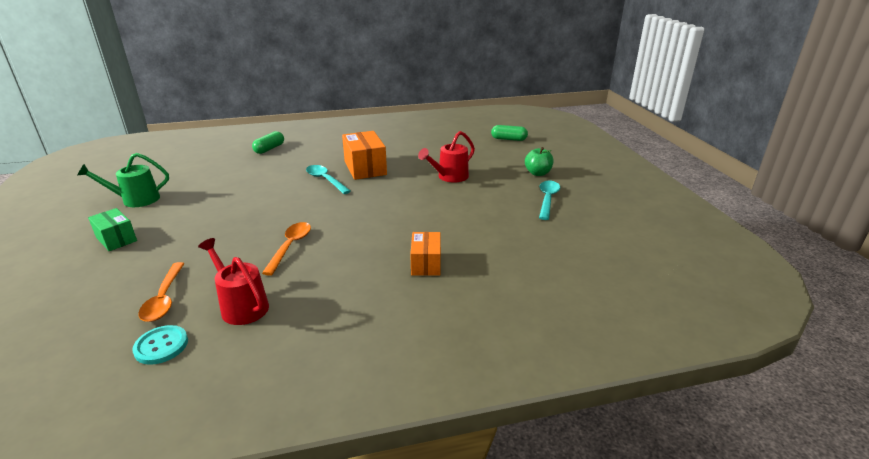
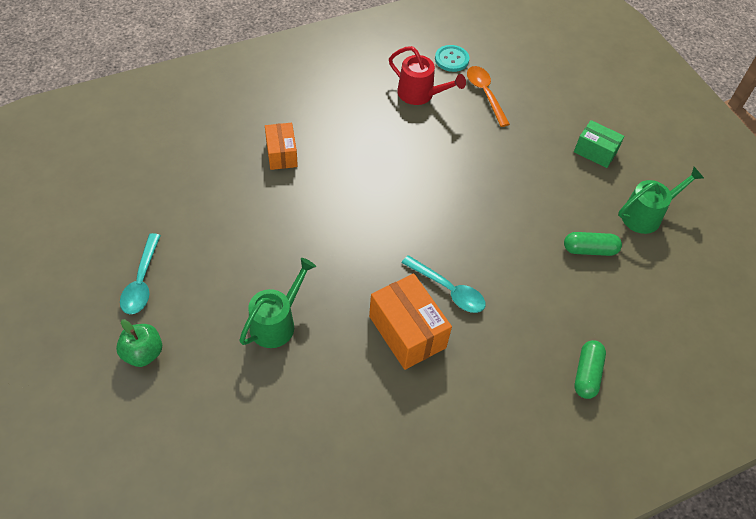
camera: 165 degrees right, 25 degrees up
orange spoon [262,222,311,276] -> none
red watering can [418,131,475,183] -> green watering can [239,258,316,348]
green capsule [491,125,528,141] -> green capsule moved to [564,232,622,256]

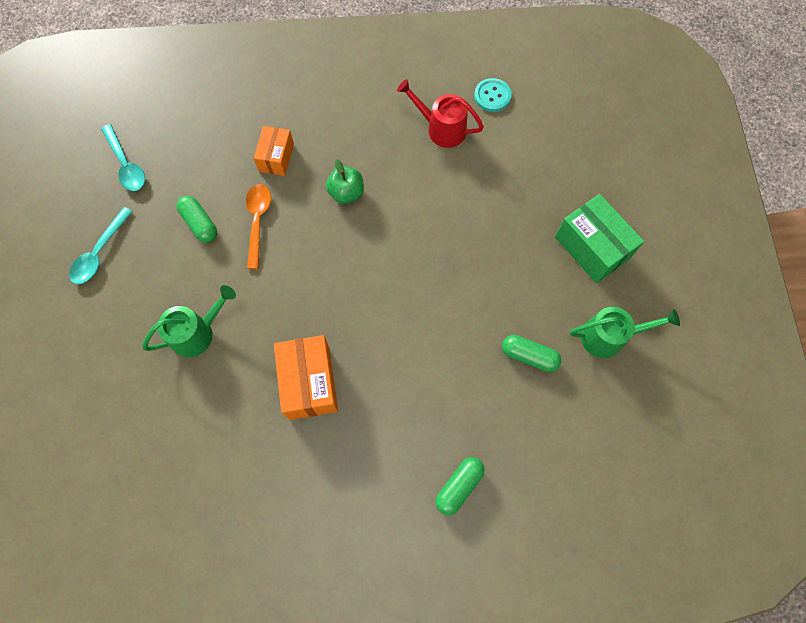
camera: 25 degrees right, 15 degrees up
green apple [116,319,162,367] -> green apple moved to [326,159,364,204]
red watering can [389,46,466,105] -> red watering can turned 150 degrees clockwise [397,79,484,148]
turquoise spoon [402,255,486,313] -> turquoise spoon moved to [101,124,145,191]
orange spoon [467,66,510,127] -> orange spoon moved to [246,184,271,269]
green box [574,120,624,168] -> green box [555,194,644,283], size x1.59
none -> green capsule [177,196,217,243]

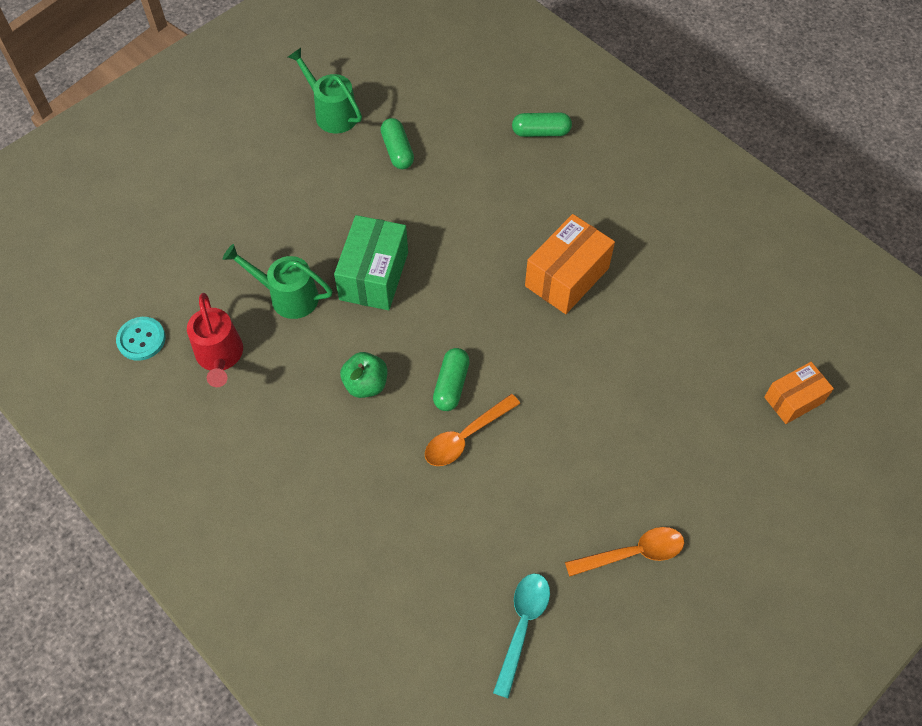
camera: 130 degrees left, 10 degrees down
turquoise spoon [69,207,133,284] -> orange spoon [565,527,684,577]
green watering can [142,285,236,357] -> green watering can moved to [223,244,333,319]
green capsule [177,196,217,243] -> green capsule moved to [433,348,470,411]
orange box [253,126,294,176] -> orange box moved to [764,362,834,424]
green box [555,194,644,283] -> green box moved to [334,215,408,310]

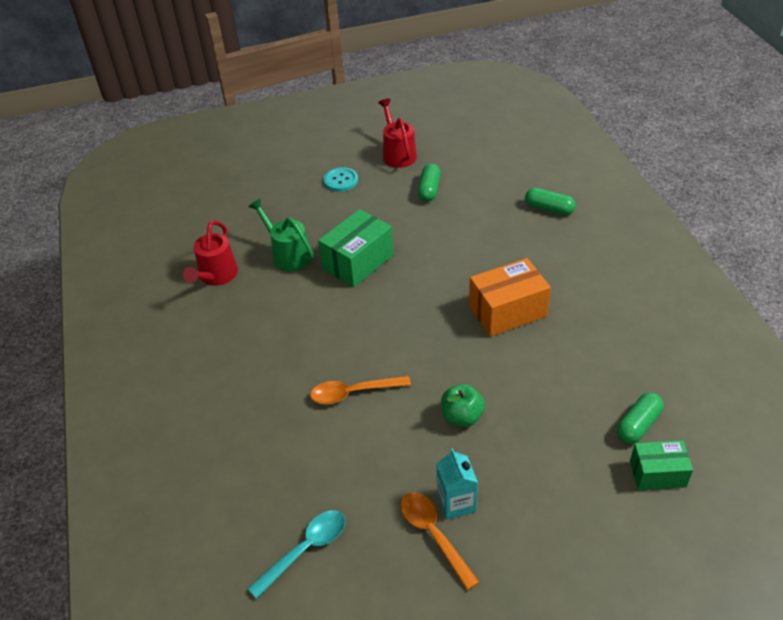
camera: 30 degrees right, 15 degrees down
turquoise button [116,317,166,361] -> turquoise button moved to [324,167,358,192]
green watering can [288,48,362,133] -> red watering can [378,98,417,168]
green apple [340,352,387,398] -> green apple moved to [441,384,485,427]
green capsule [433,348,470,411] -> green capsule moved to [617,392,663,444]
orange spoon [565,527,684,577] -> orange spoon turned 135 degrees counterclockwise [401,492,479,590]
orange box [764,362,834,424] -> green box [630,440,693,490]
none -> turquoise carton [437,448,478,520]

